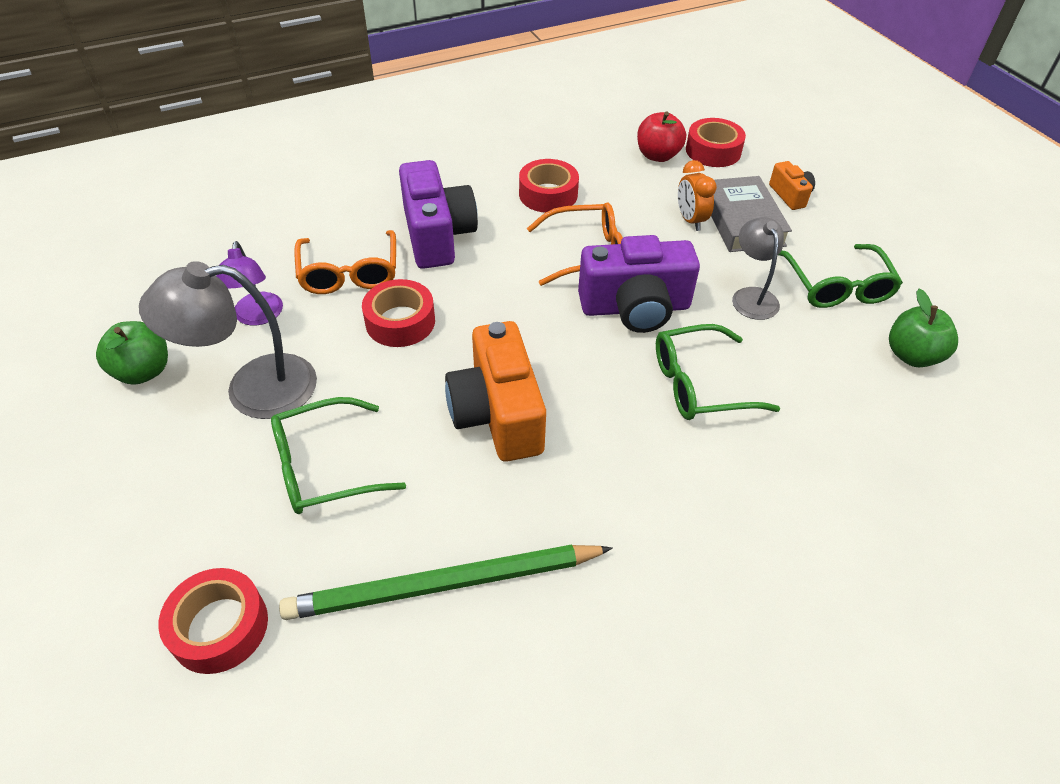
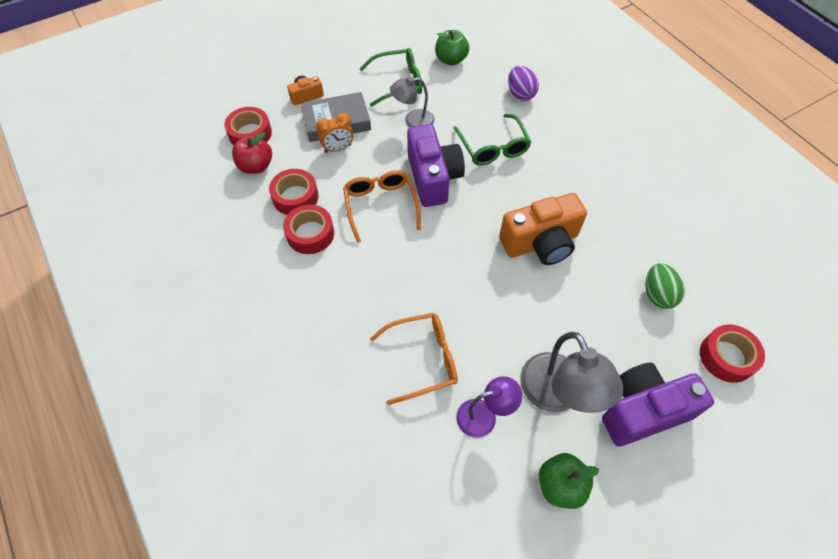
camera: 95 degrees left, 10 degrees up
green glasses [271,397,406,514] -> none
green pencil [279,545,613,620] -> none
red tape [362,279,435,347] -> red tape moved to [269,169,319,215]
purple camera [399,160,478,269] -> purple camera moved to [602,363,714,446]
none -> purple egg [508,66,539,101]
none -> green egg [645,263,685,309]

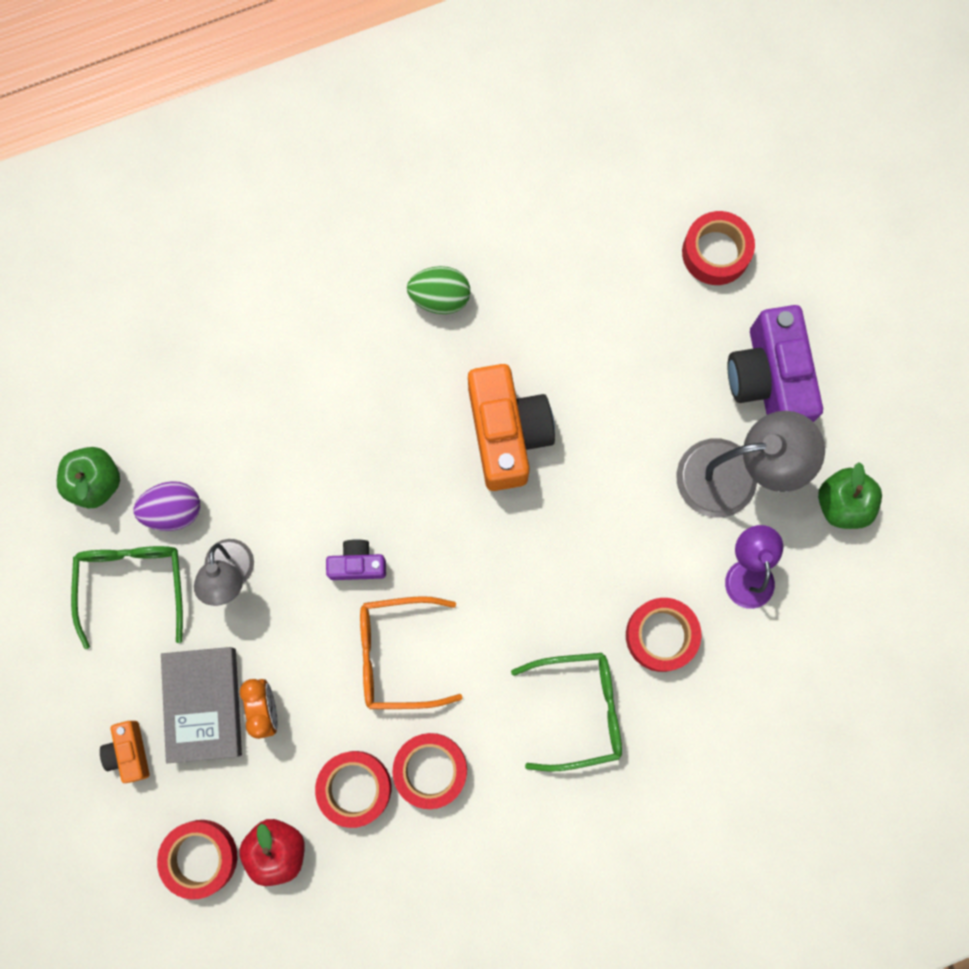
camera: 80 degrees left, 20 degrees up
orange glasses [370,313,458,405] -> red tape [626,598,701,672]
purple camera [407,124,465,207] -> purple camera [326,539,386,580], size x0.49
green glasses [454,114,531,166] -> green glasses moved to [511,653,622,772]
purple egg [508,66,539,101] -> purple egg moved to [134,481,200,531]
green egg [645,263,685,309] -> green egg moved to [407,266,470,314]

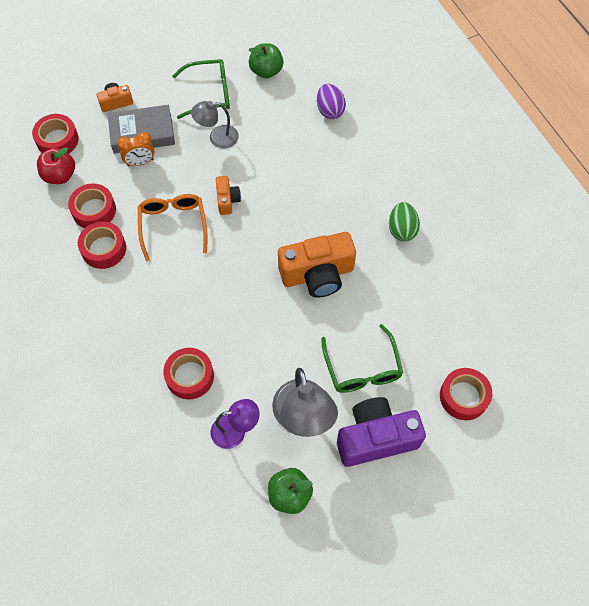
camera: 85 degrees right, 15 degrees down
purple egg [134,481,200,531] -> purple egg moved to [317,84,346,119]
purple camera [326,539,386,580] -> orange camera [216,176,241,215]
green glasses [511,653,622,772] -> green glasses moved to [321,324,403,393]

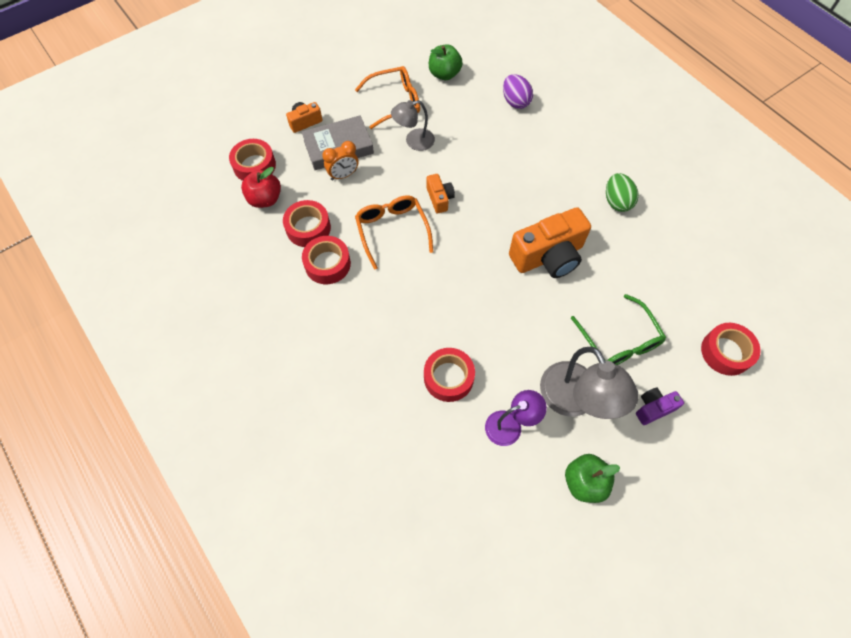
camera: 10 degrees left, 0 degrees up
green glasses [172,59,230,119] -> orange glasses [355,66,420,129]
purple camera [337,397,426,467] -> purple camera [636,387,684,425], size x0.49

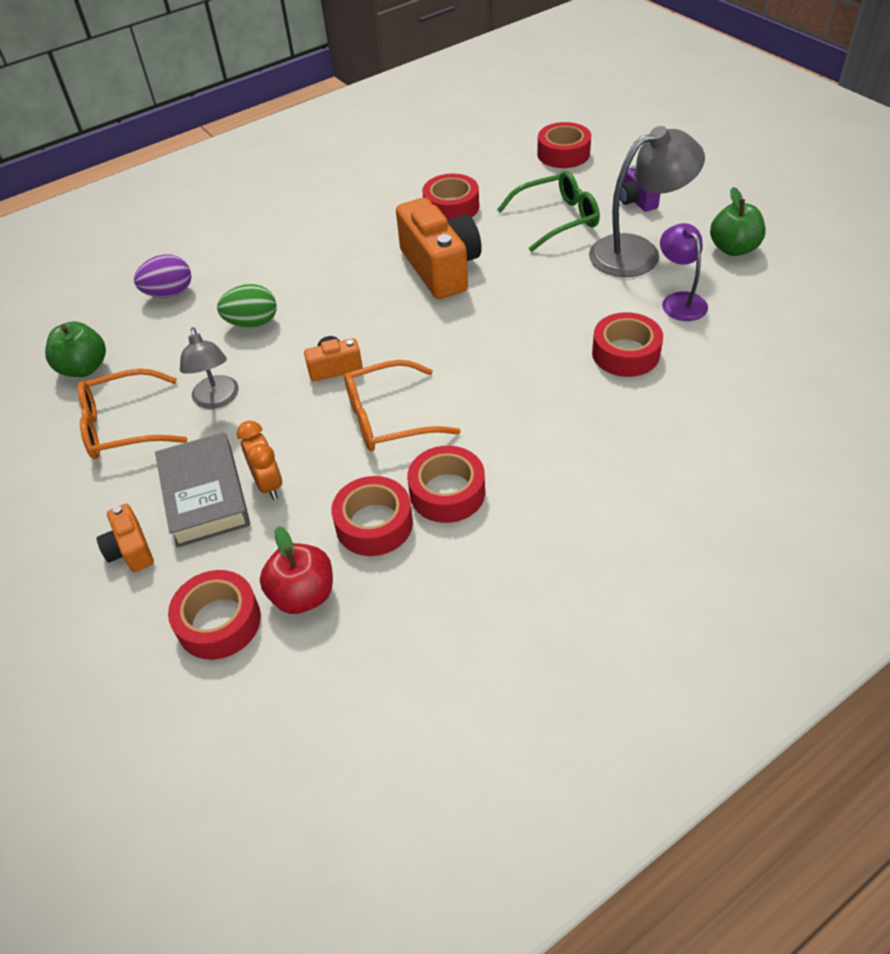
camera: 85 degrees left, 15 degrees down
orange glasses [355,66,420,129] -> orange glasses turned 90 degrees counterclockwise [77,368,187,459]
green egg [606,173,639,212] -> green egg moved to [217,284,277,328]
none -> red tape [422,174,479,220]

